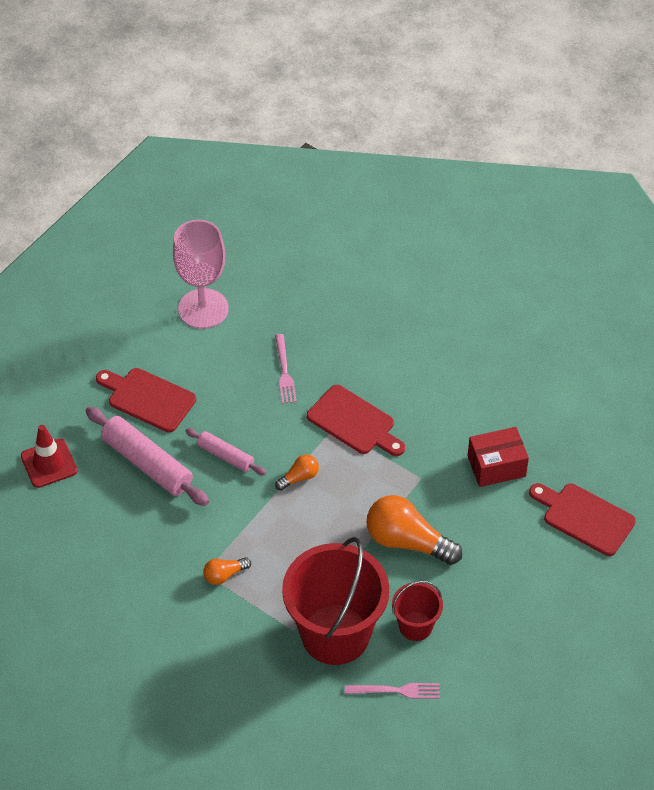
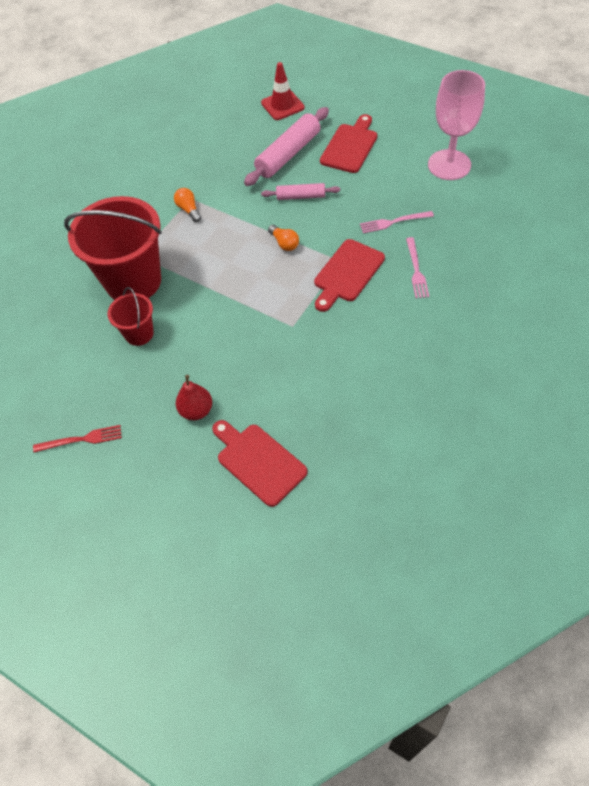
camera: 90 degrees right, 5 degrees up
pink rolling pin [185,428,267,475] -> pink rolling pin turned 60 degrees clockwise [261,183,340,200]
pink fork [345,683,440,699] -> pink fork moved to [406,237,429,298]
orange light bulb [367,495,462,565] -> none
red box [468,427,529,487] -> none
red cutting board [529,483,636,556] -> red cutting board turned 75 degrees counterclockwise [212,420,308,507]
none -> red fork [33,425,122,452]
none -> red pear [176,375,212,420]

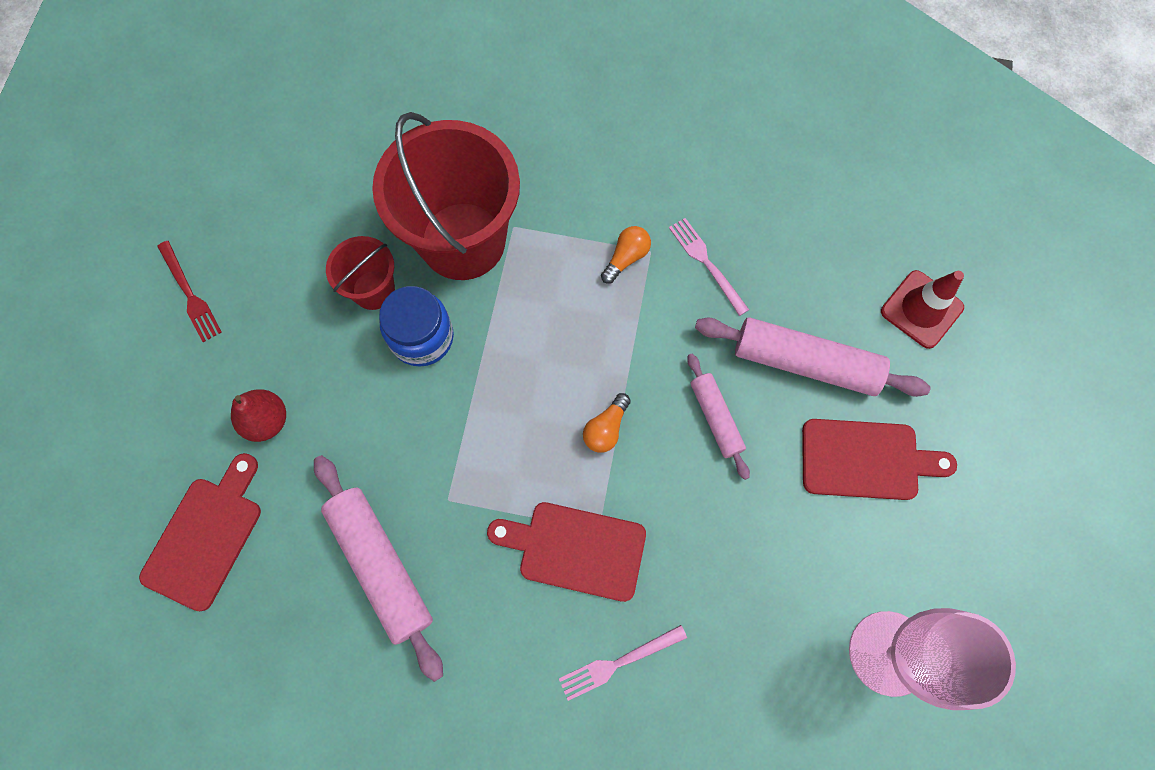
camera: 65 degrees right, 15 degrees up
pink fork [360,211,434,233] -> pink fork moved to [669,218,749,316]
none -> pink rolling pin [314,455,443,682]
none -> blue jar [379,286,454,367]

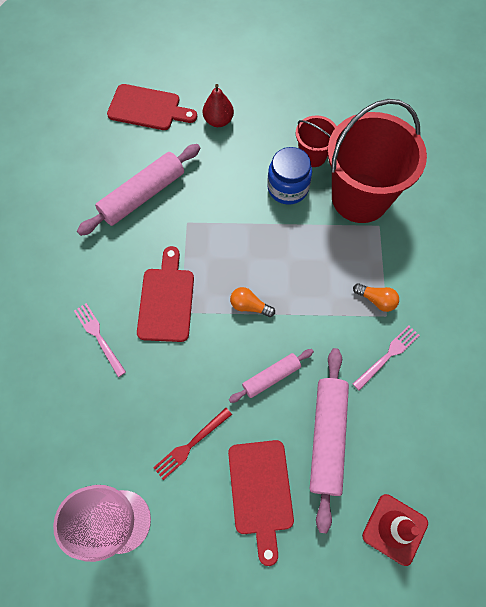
camera: 80 degrees right, 5 degrees down
red fork [157,241,222,342] -> red fork moved to [153,408,232,480]

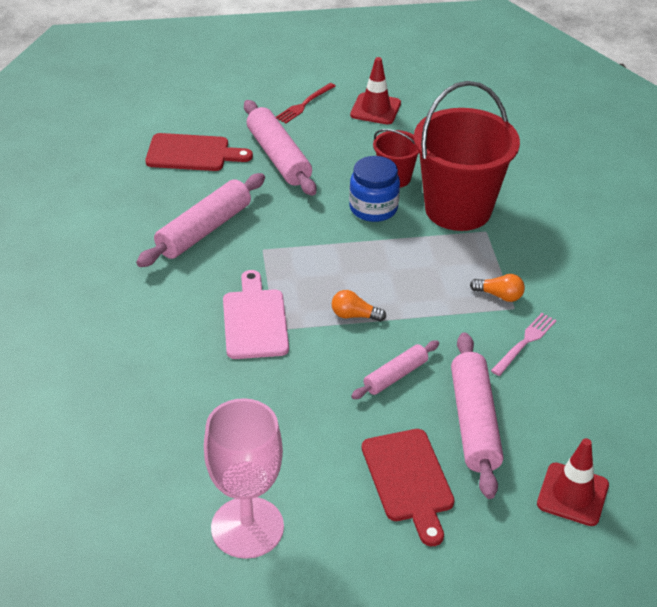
camera: 10 degrees left, 25 degrees down
pink fork [74,303,126,377] -> none
red cutting board [137,246,194,342] -> pink cutting board [223,270,289,359]
red fork [153,408,232,480] -> red fork moved to [276,83,336,123]
red pear [203,84,234,127] -> pink rolling pin [244,100,316,196]
none -> red traffic cone [350,57,401,124]

